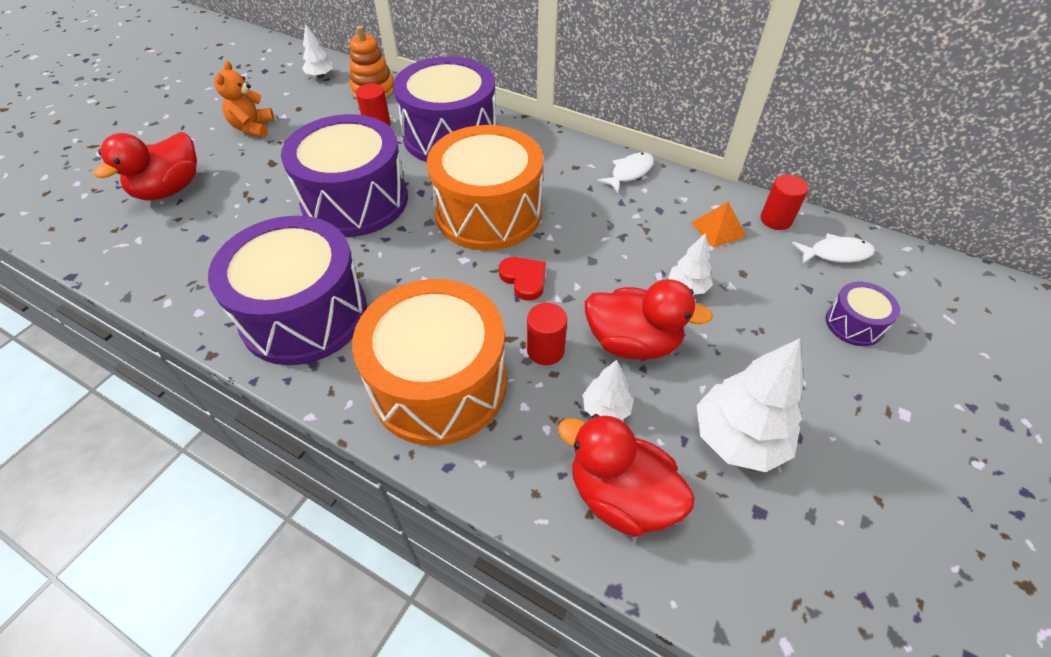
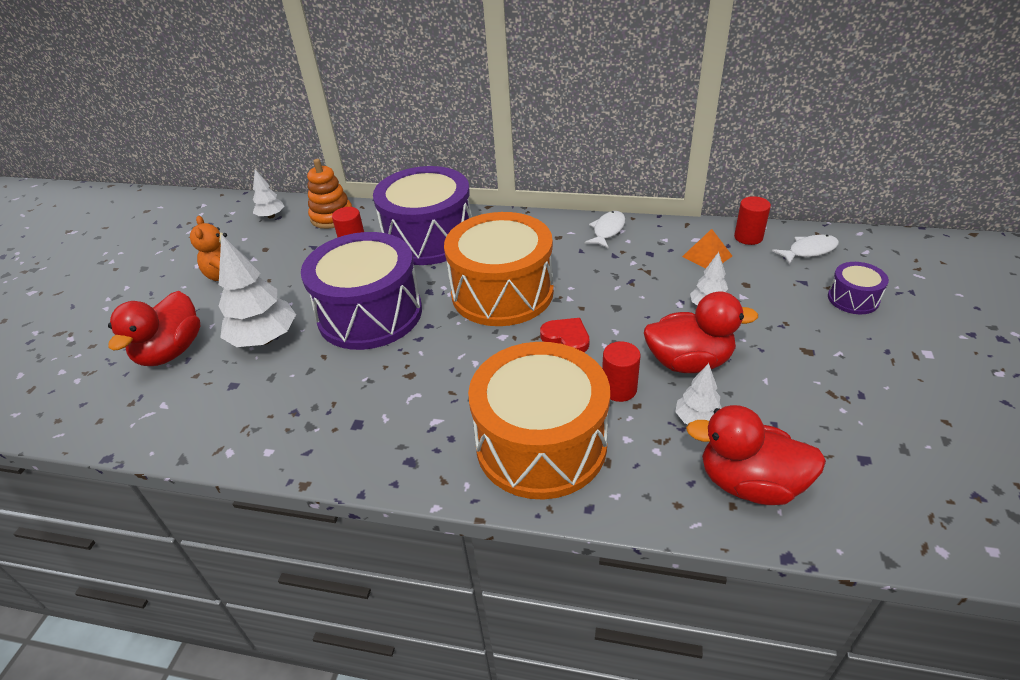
camera: 15 degrees left, 10 degrees down
purple drum [208,216,367,365] -> none
white tree [697,338,803,472] -> white tree moved to [219,234,296,347]

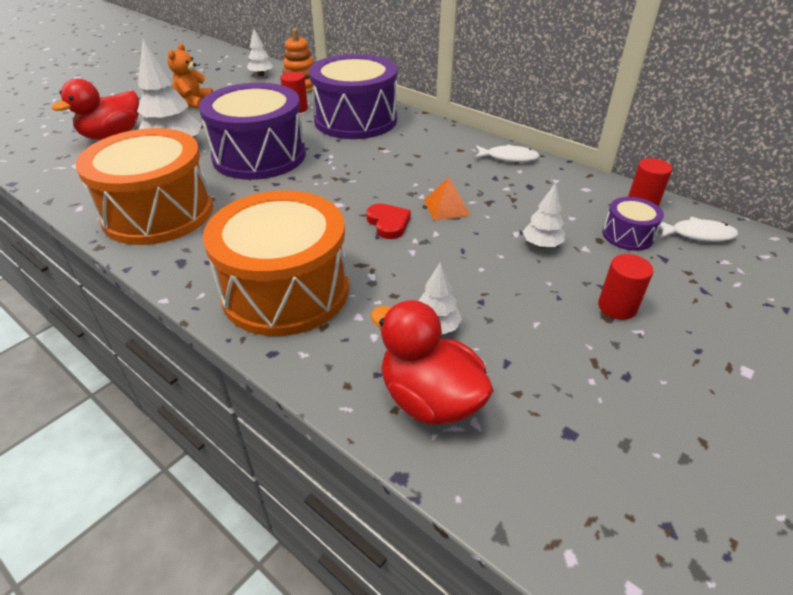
camera: 25 degrees right, 0 degrees up
orange drum [444,212,554,326] -> orange drum moved to [75,128,213,245]
white fish [585,211,626,248] -> white fish turned 45 degrees clockwise [475,144,540,162]
red cylinder [602,341,641,402] -> red cylinder moved to [598,254,653,320]
red duck [644,292,758,373] -> none
orange pyramid [682,229,732,269] -> orange pyramid moved to [424,177,471,220]
purple drum [828,262,889,314] -> purple drum moved to [602,197,664,251]

